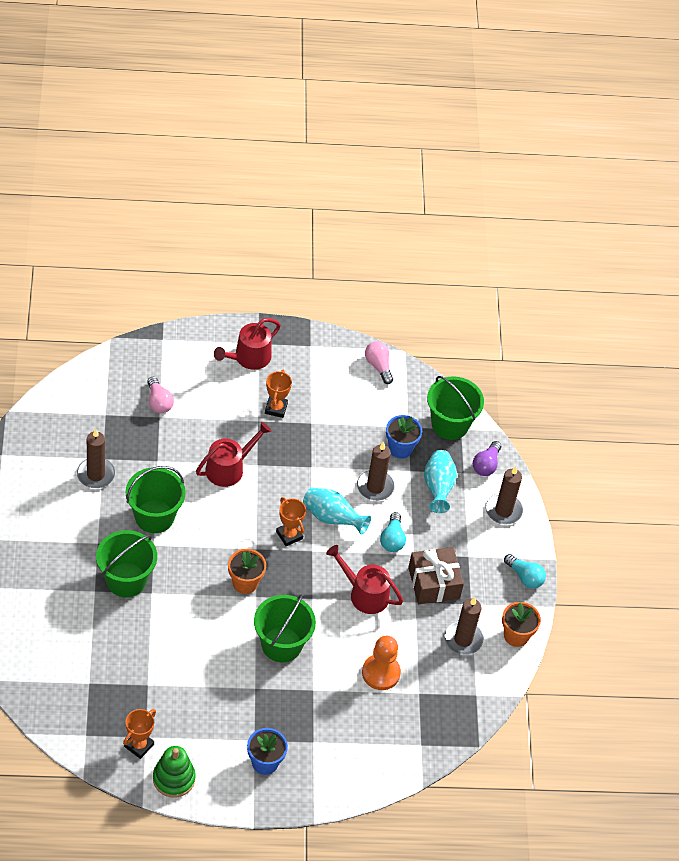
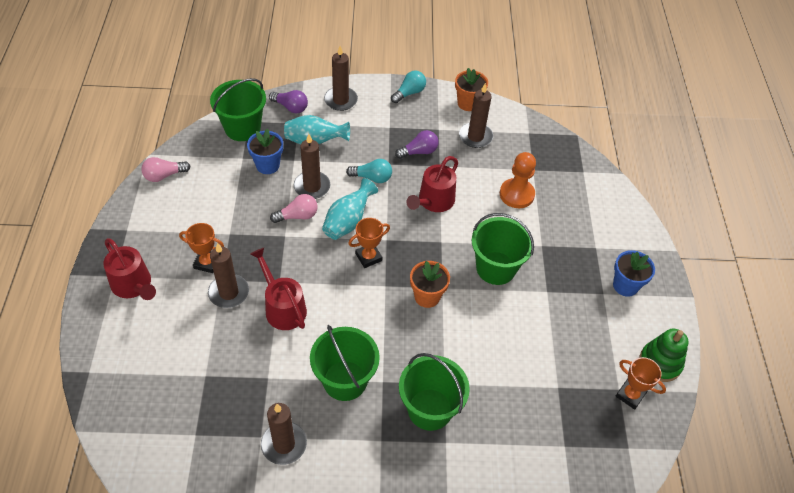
camera: 85 degrees left, 0 degrees up
pink light bulb [147,377,174,413] -> pink light bulb moved to [270,194,318,223]
brown gift [408,547,464,604] -> purple light bulb [395,130,438,159]
none -> brown candle [208,243,249,308]

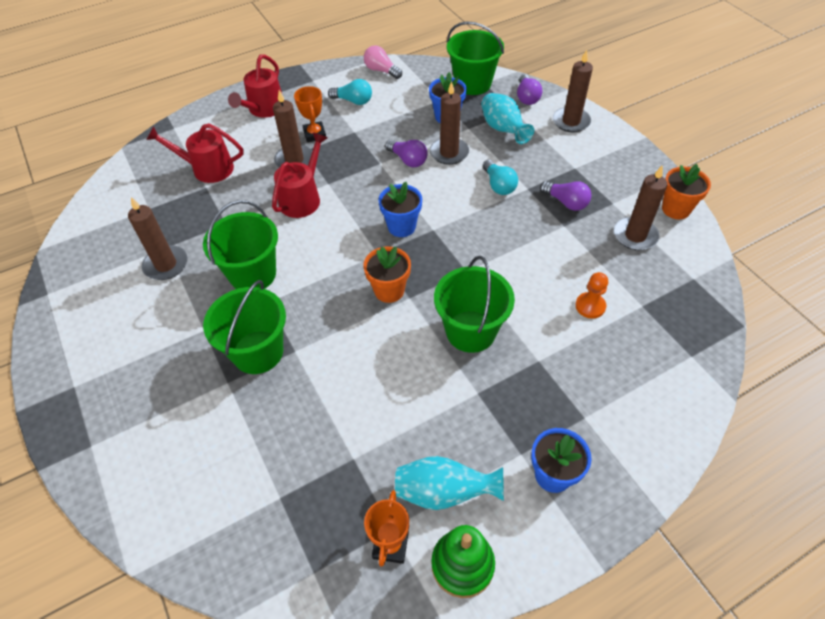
camera: 65 degrees right, 0 degrees up
pink light bulb [270,194,318,223] -> purple light bulb [385,140,428,167]
turquoise vase [322,178,378,240] -> turquoise vase moved to [395,456,504,510]
orange trophy [348,218,390,268] -> blue flower pot [378,182,422,237]
turquoise light bulb [391,71,426,103] -> turquoise light bulb moved to [328,79,372,105]
red watering can [407,156,458,212] -> red watering can moved to [146,123,244,183]
orange pawn [500,152,536,208] -> orange pawn [575,272,608,319], size x0.64

